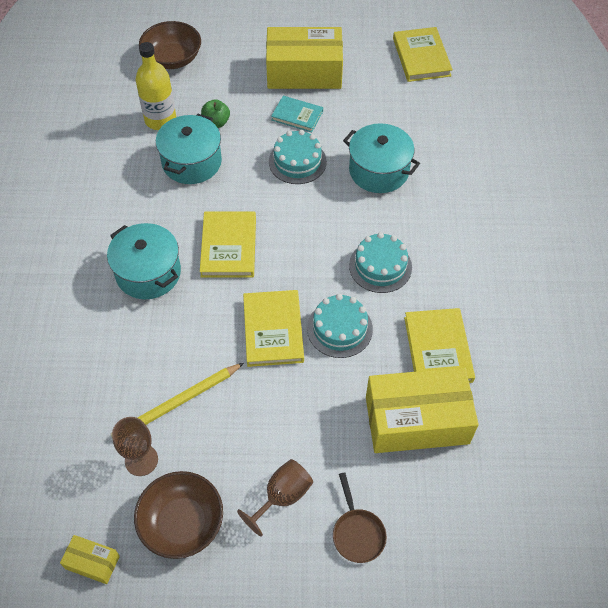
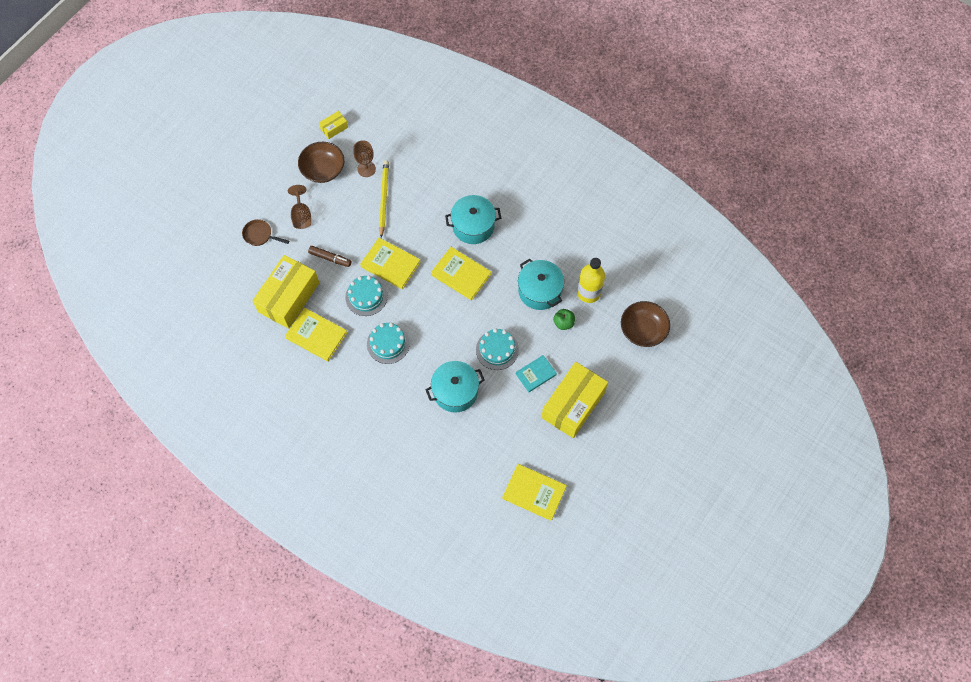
camera: 125 degrees right, 10 degrees up
none -> brown marker [308,246,351,267]

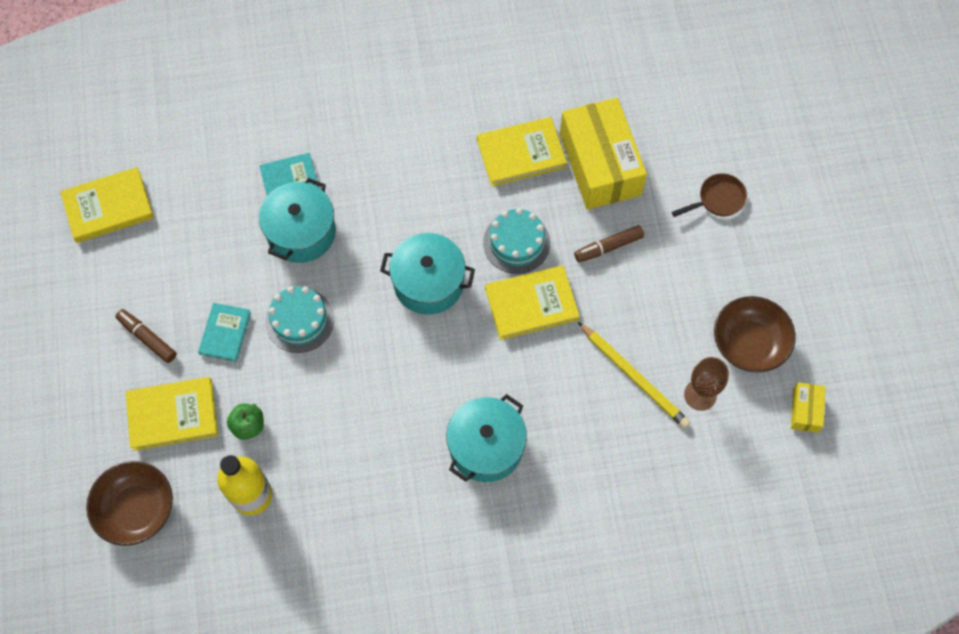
camera: 135 degrees right, 0 degrees up
brown goblet [288,185,311,229] -> none
turquoise cake [367,323,410,364] -> none
yellow book [431,247,491,301] -> yellow book moved to [125,377,218,451]
turquoise pot [518,258,564,310] -> turquoise pot moved to [380,233,475,315]
yellow box [541,362,608,438] -> brown marker [115,309,177,363]
none -> turquoise book [259,153,319,196]

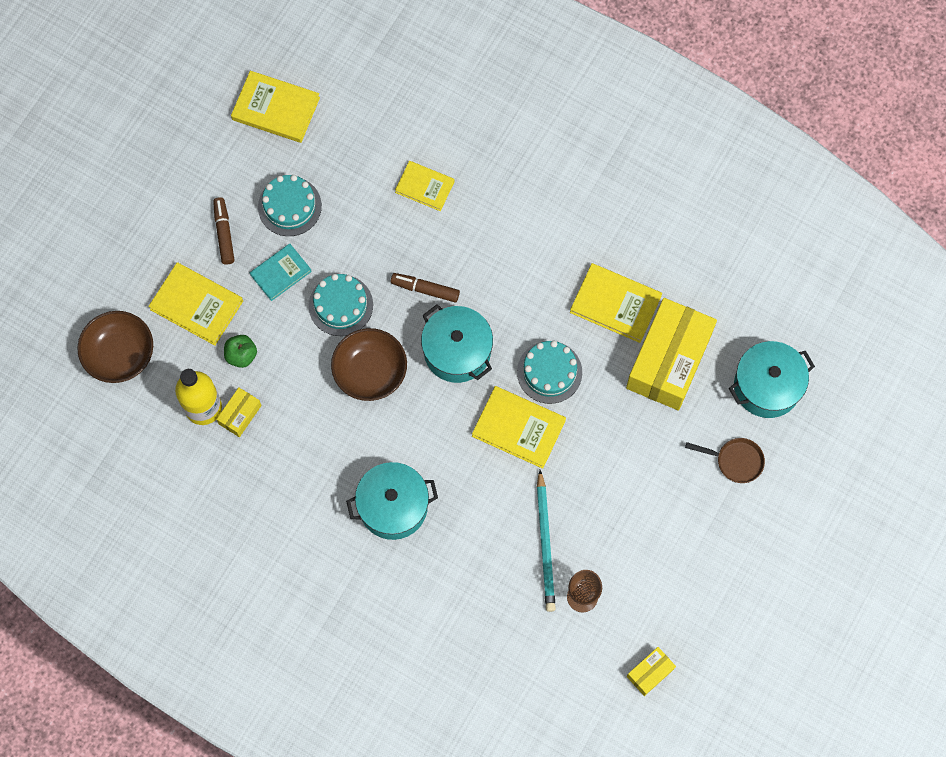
camera: 40 degrees right, 5 degrees up
turquoise book [259,153,319,196] -> yellow book [395,161,455,211]
turquoise pot [259,178,336,263] -> turquoise pot moved to [729,341,815,418]
brown marker [574,225,644,262] -> brown marker moved to [391,273,460,302]
yellow pencil [578,322,690,429] -> turquoise pencil [537,470,556,612]
brown bowl [714,296,796,372] -> brown bowl moved to [331,328,407,401]
none -> yellow box [217,388,262,437]
none -> turquoise cake [258,175,322,236]

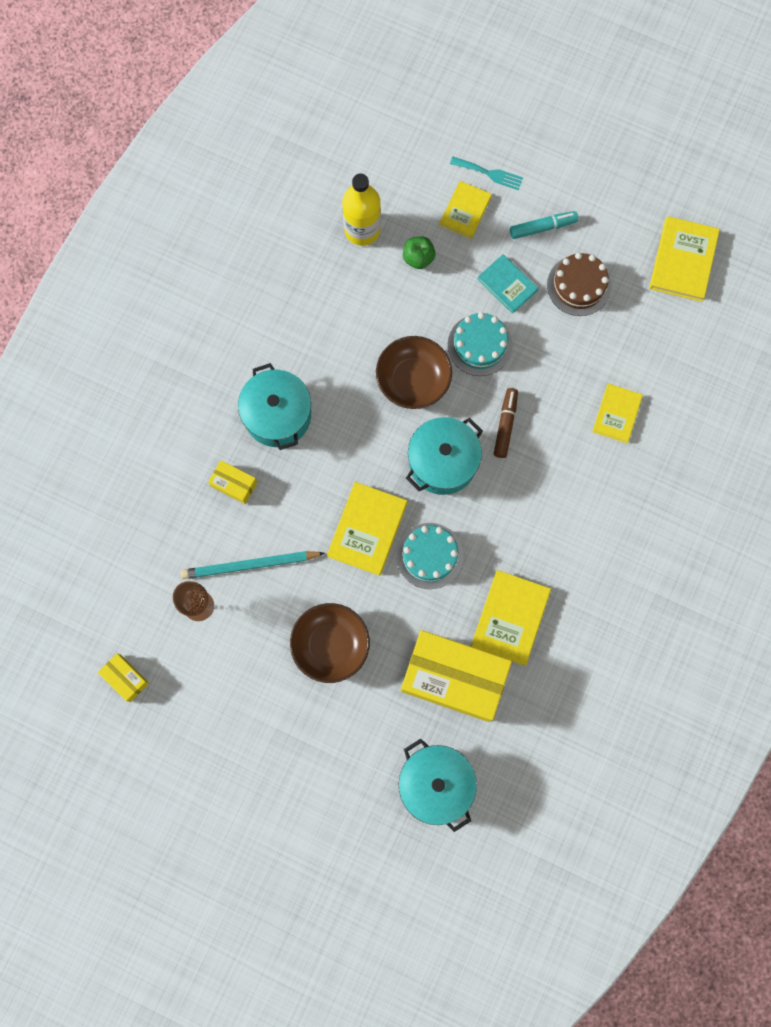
camera: 85 degrees right, 5 degrees up
brown bowl [77,311,153,383] -> brown bowl moved to [290,603,370,683]
yellow book [148,262,243,346] -> yellow book [439,181,492,239], size x0.66
brown marker [213,197,234,265] -> turquoise marker [510,211,578,239]
yellow box [217,388,262,437] -> yellow box moved to [208,460,258,504]
turquoise cake [258,175,322,236] -> brown cake [547,252,611,316]
brown pan [685,438,765,483] -> none
none -> turquoise fork [450,157,523,190]

